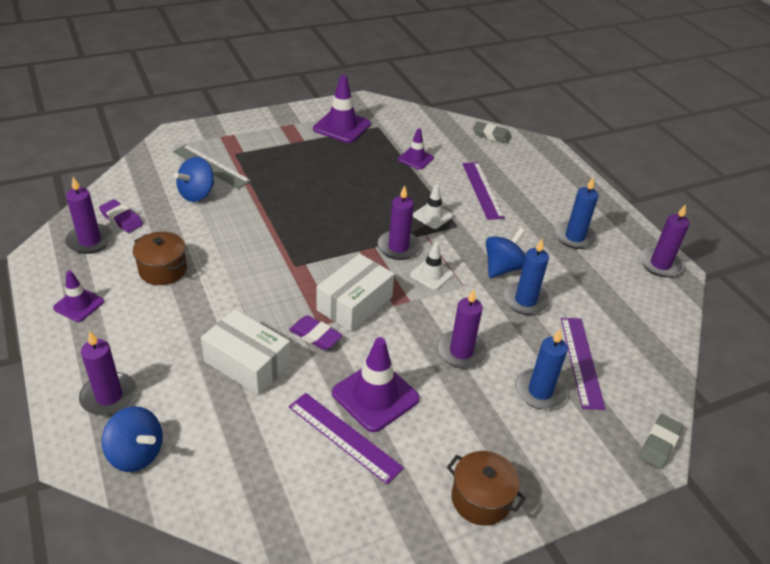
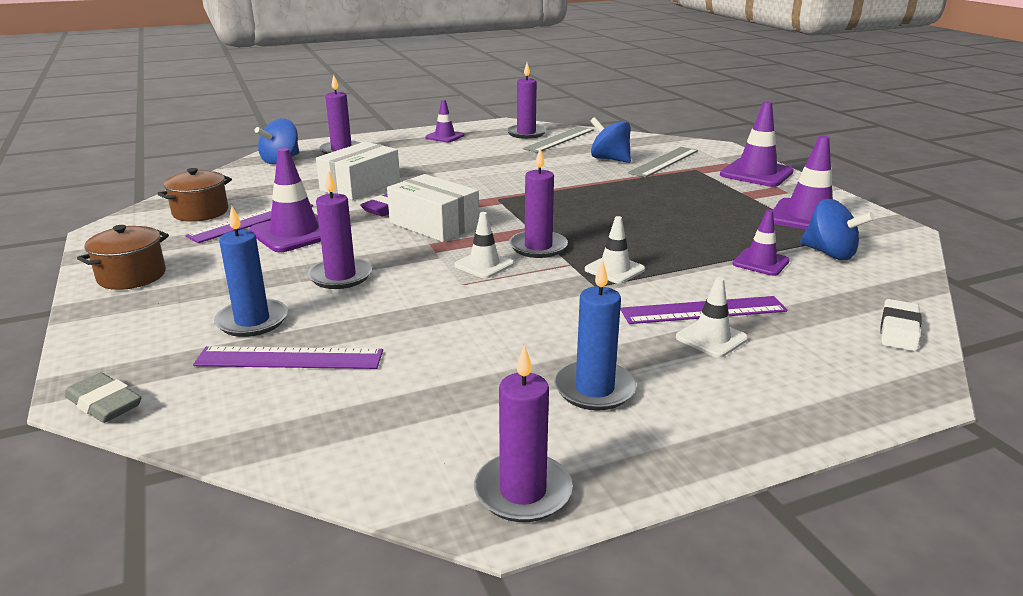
camera: 95 degrees right, 15 degrees down
purple eraser [99,199,143,233] -> grey ruler [523,126,594,153]
brown pot [133,232,187,285] -> brown pot moved to [157,168,232,222]
grey eraser [473,121,512,144] -> white eraser [880,299,922,351]
blue spinning top [486,228,525,278] -> blue spinning top moved to [800,199,875,260]
blue candle [503,239,550,315] -> none
none -> white traffic cone [676,277,748,358]
none -> purple traffic cone [720,101,794,187]

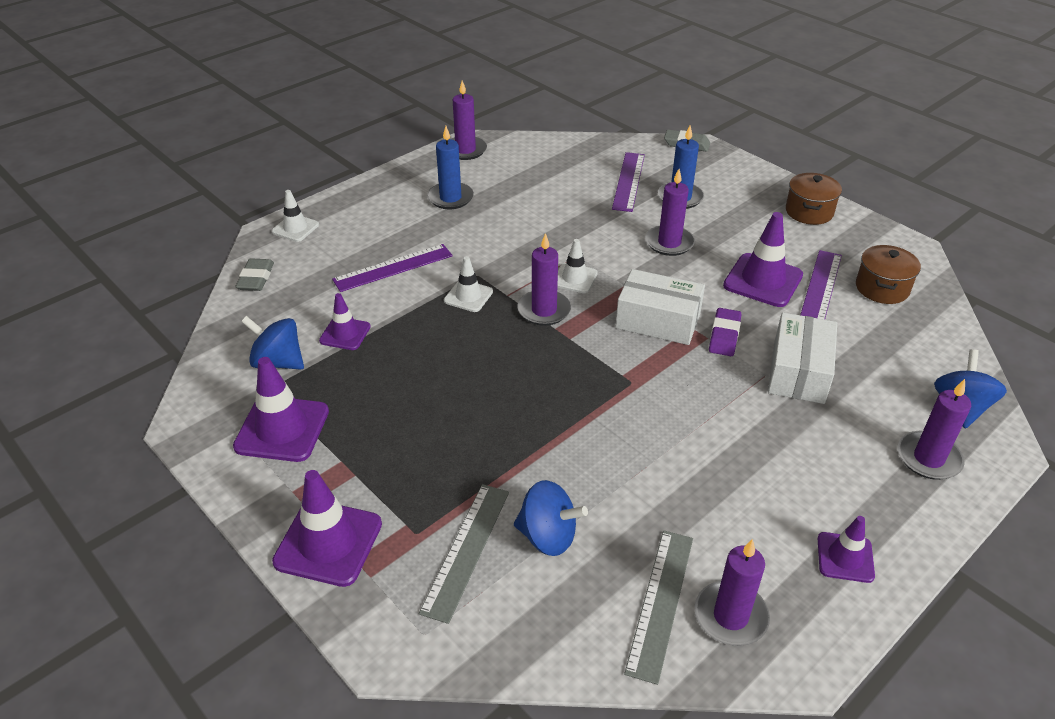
camera: 160 degrees right, 15 degrees up
purple ruler [193,346,383,369] -> purple ruler turned 60 degrees counterclockwise [612,152,645,212]
white traffic cone [676,277,748,358] -> white traffic cone moved to [272,190,319,242]
white eraser [880,299,922,351] -> grey eraser [235,258,274,291]

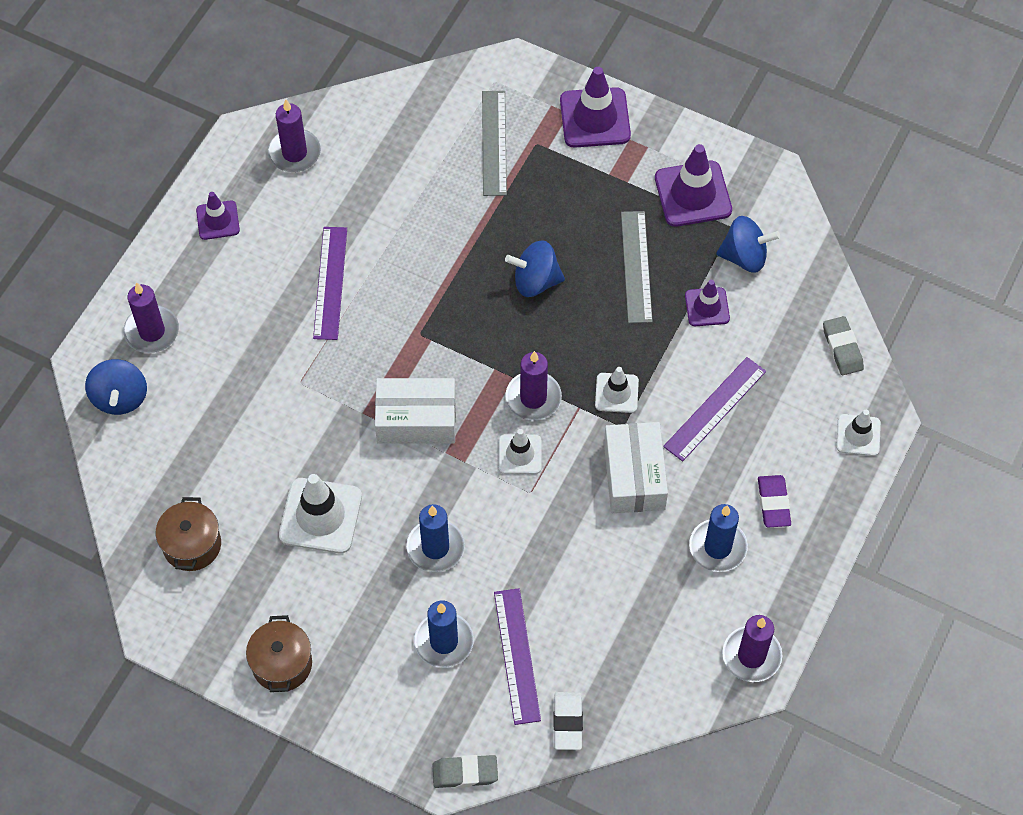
camera: 160 degrees right, 20 degrees up
blue spinning top [514,480,588,556] -> blue spinning top moved to [505,240,565,297]
grey ruler [624,530,693,685] -> grey ruler moved to [621,211,653,323]
purple candle [645,169,695,256] -> blue candle [406,504,465,572]
purple eraser [709,308,741,356] -> purple eraser moved to [758,475,791,527]
purple traffic cone [723,212,803,307] -> white traffic cone [279,474,362,554]
white box [768,312,837,404] -> white box moved to [604,422,668,513]
purple ruler [800,250,842,320] -> purple ruler moved to [313,227,347,340]
none -> white eraser [554,692,583,750]

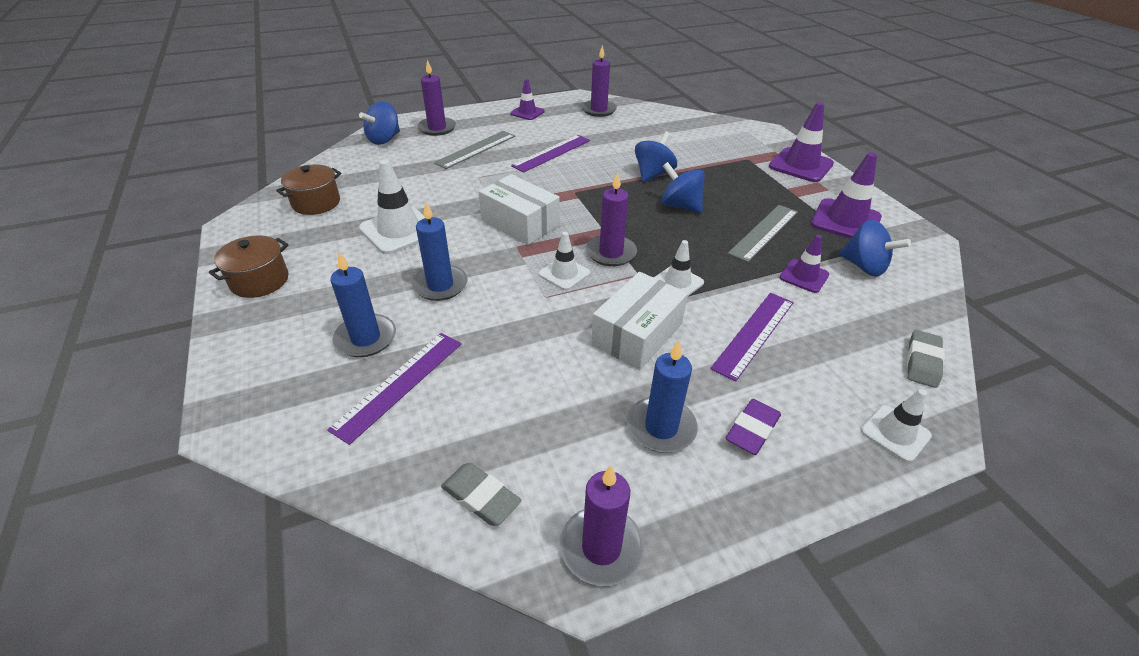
camera: 40 degrees right, 20 degrees down
grey eraser [433,755,498,788] -> grey eraser moved to [441,463,522,526]
grey ruler [482,91,507,196] -> grey ruler moved to [434,131,515,169]
white eraser [554,692,583,750] -> none
purple ruler [663,357,766,461] -> purple ruler turned 45 degrees counterclockwise [710,293,794,382]
none -> blue spinning top [635,132,677,182]

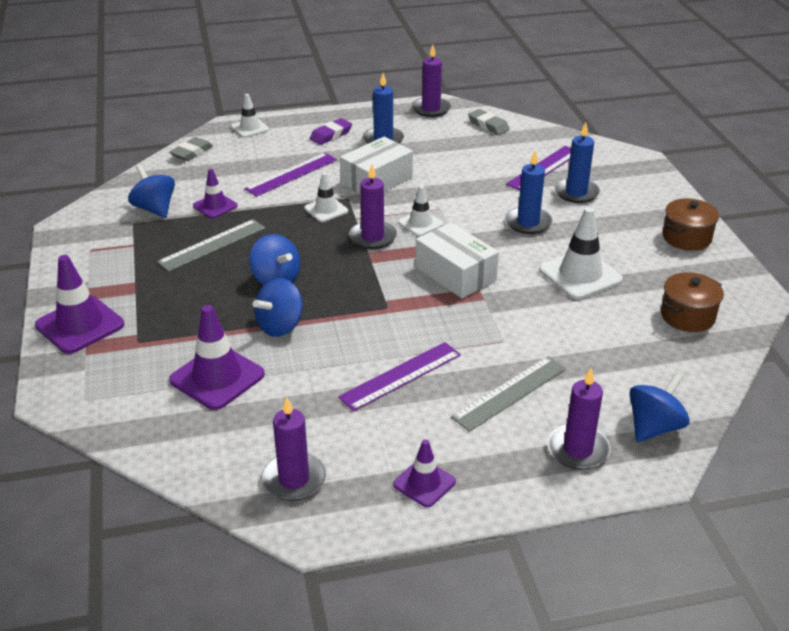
camera: 170 degrees left, 5 degrees down
purple traffic cone [811,152,882,239] -> purple traffic cone moved to [169,305,265,410]

